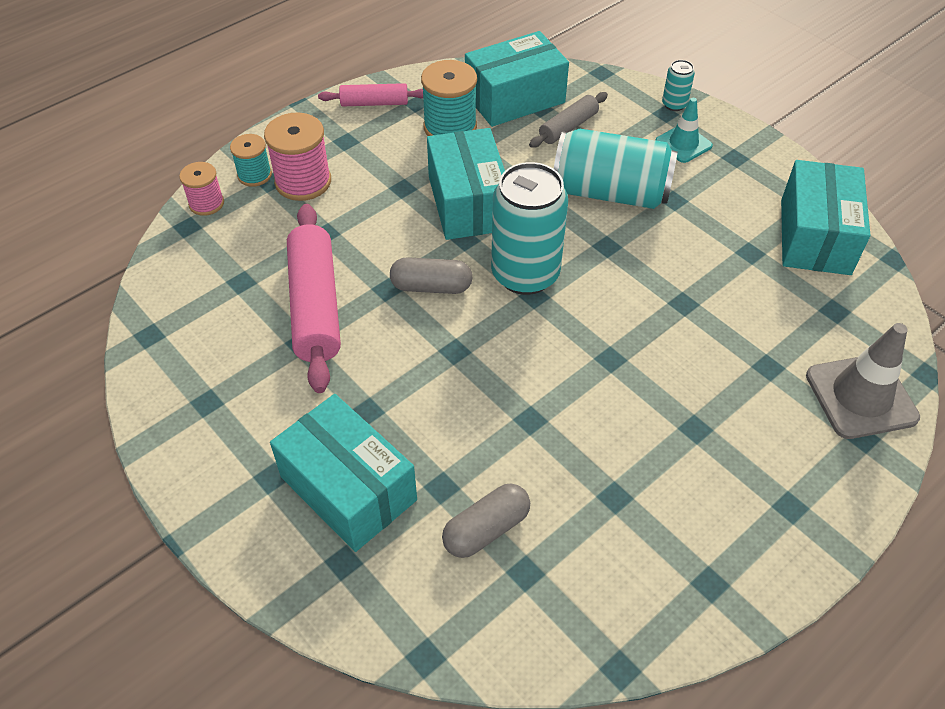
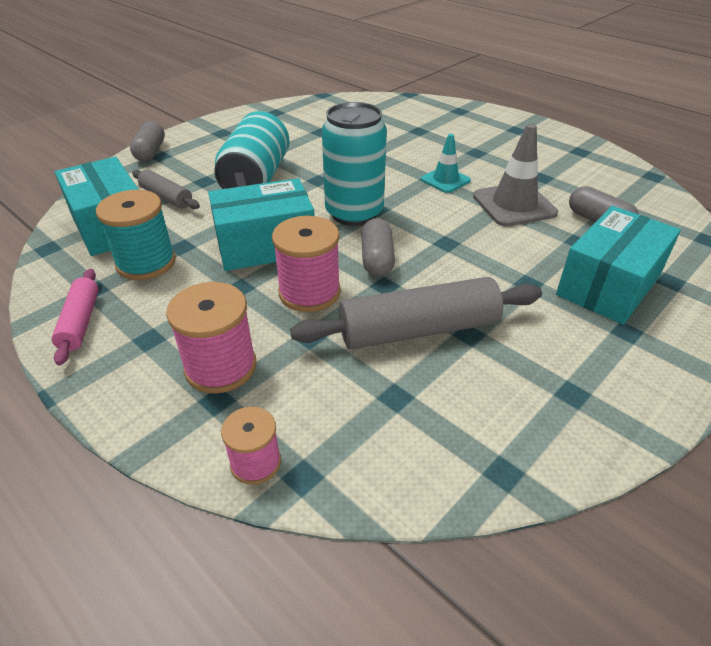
camera: 95 degrees left, 10 degrees down
turquoise spool [230,134,272,187] -> none
pink rolling pin [287,204,341,393] -> grey rolling pin [290,277,542,349]
turquoise traffic cone [655,98,713,163] -> turquoise traffic cone moved to [421,134,471,193]
turquoise can [662,60,695,111] -> grey capsule [130,121,165,162]
turquoise box [781,160,870,275] -> none
grey traffic cone [806,323,920,439] -> grey traffic cone moved to [473,124,558,226]
none -> pink spool [272,216,341,312]

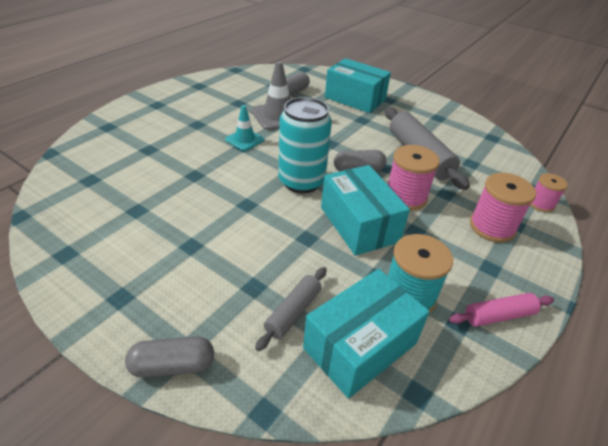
camera: 100 degrees left, 0 degrees up
turquoise can [214,111,289,189] -> none

